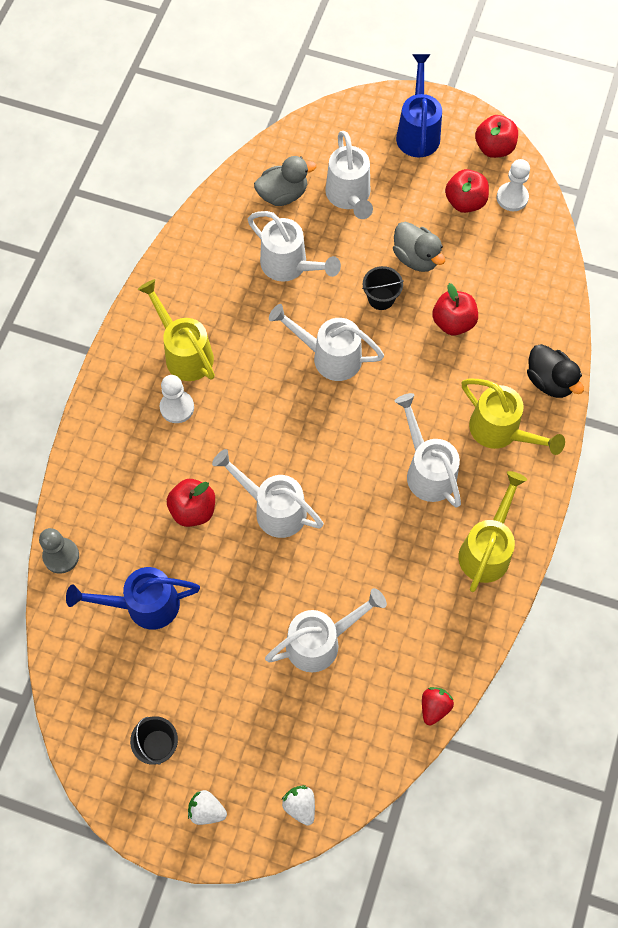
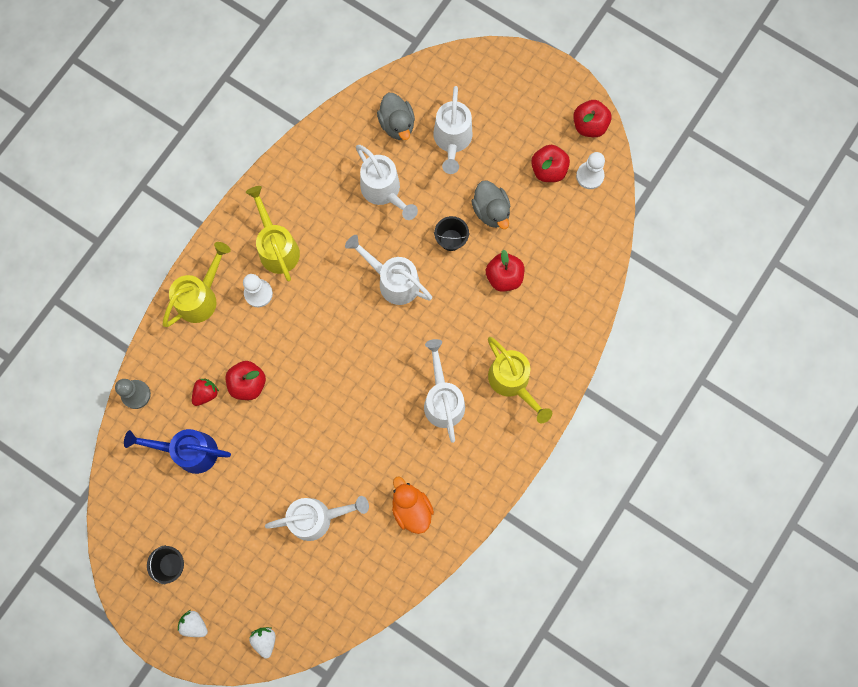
camera: 15 degrees right, 10 degrees up
white watering can [212,449,324,538] -> none
grey duck [254,156,316,206] -> grey duck turned 75 degrees clockwise [377,93,415,140]
blue watering can [396,54,442,157] -> none
red strawberry [422,687,454,725] -> red strawberry moved to [192,378,219,406]
yellow watering can [458,471,527,592] -> yellow watering can moved to [163,242,231,327]
black duck [527,344,584,398] -> none
none -> orange duck [392,477,434,534]

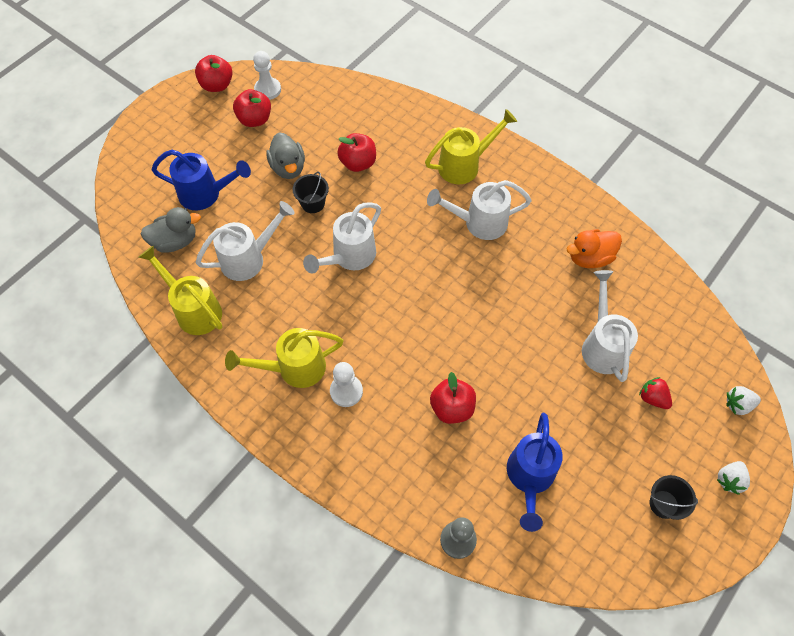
camera: 85 degrees left, 15 degrees down
yellow watering can [163,242,231,327] -> yellow watering can moved to [138,246,222,335]
red strawberry [192,378,219,406] -> red strawberry moved to [639,377,672,409]
white watering can [433,86,473,174] -> blue watering can [152,150,251,210]
grey duck [472,181,511,229] -> grey duck turned 90 degrees clockwise [266,132,305,179]

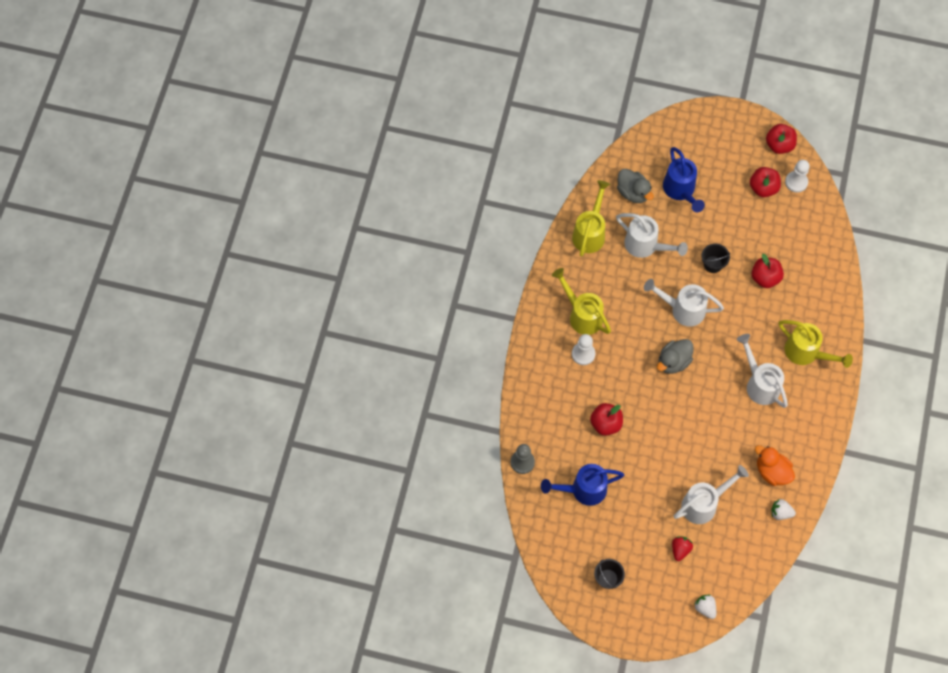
camera: 65 degrees right, 5 degrees up
grey duck [266,132,305,179] -> grey duck moved to [657,339,693,374]
white strawberry [716,461,750,495] -> white strawberry moved to [771,499,796,520]

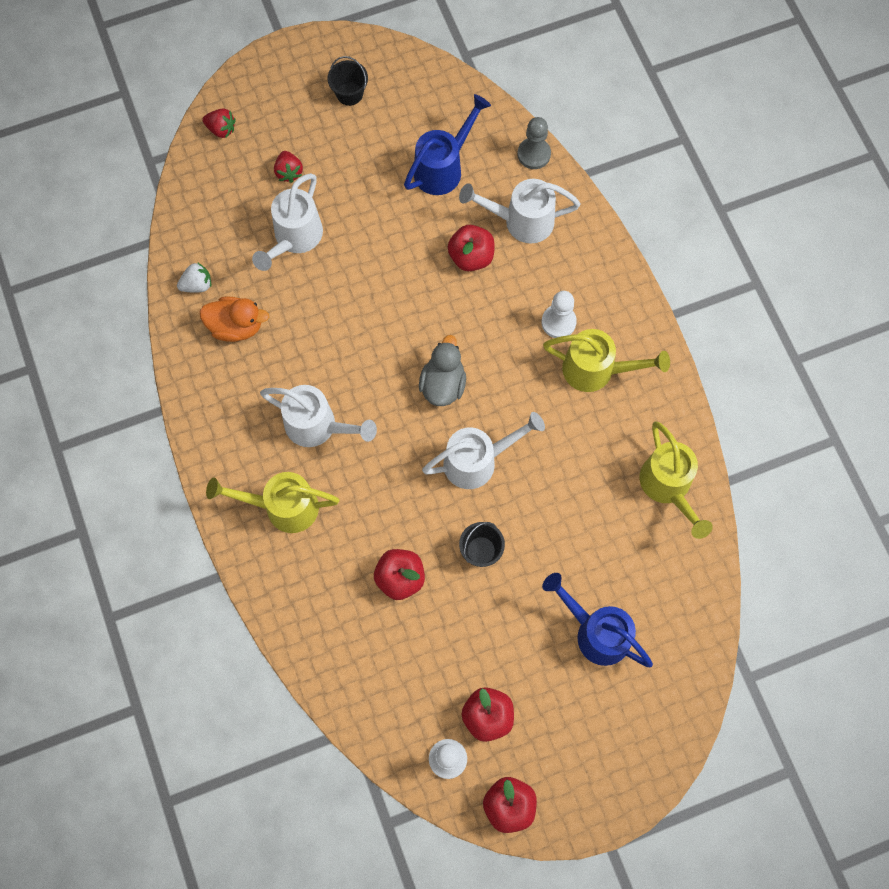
camera: 145 degrees right, 5 degrees up
white watering can [616,213,688,258] -> white watering can moved to [459,179,580,244]
grey duck [617,169,654,203] -> none
white strawberry [694,595,716,619] -> red strawberry [202,108,236,138]

